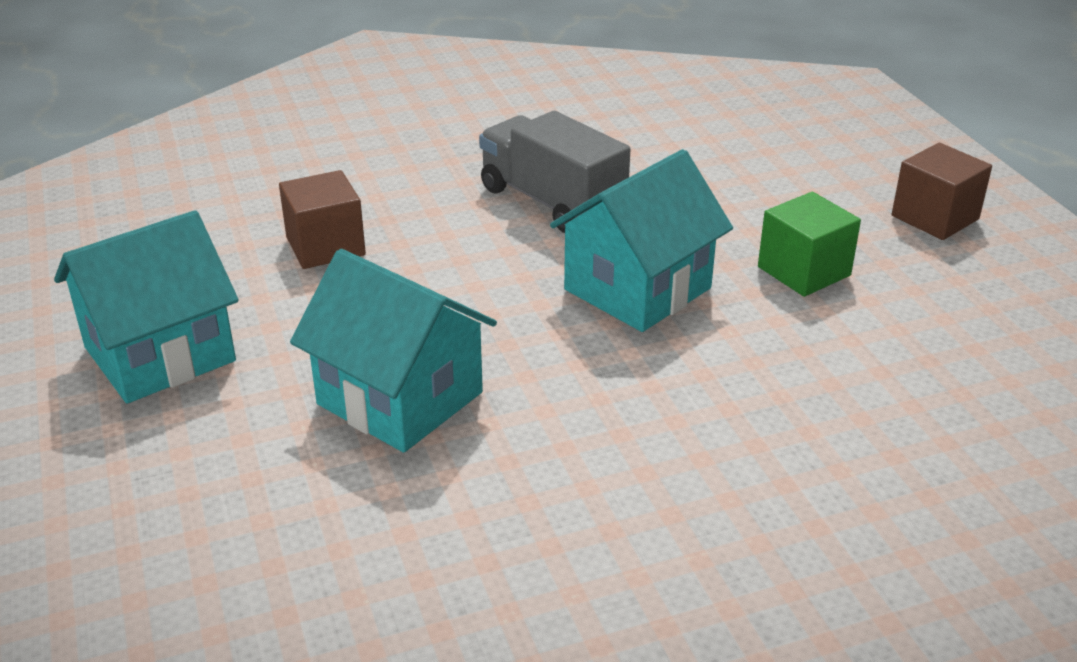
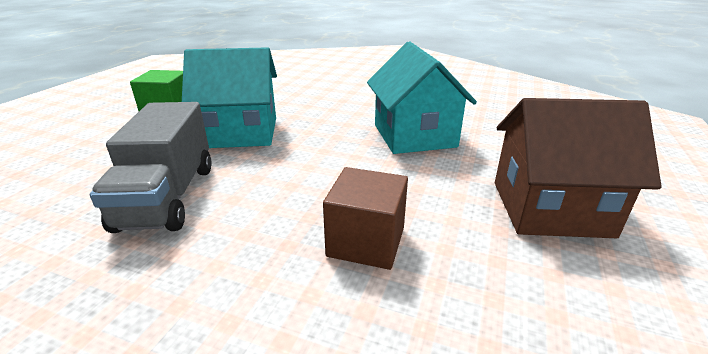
camera: 140 degrees left, 5 degrees down
turquoise house [54,210,239,403] -> brown house [495,98,662,238]
brown cube [892,143,992,240] -> none

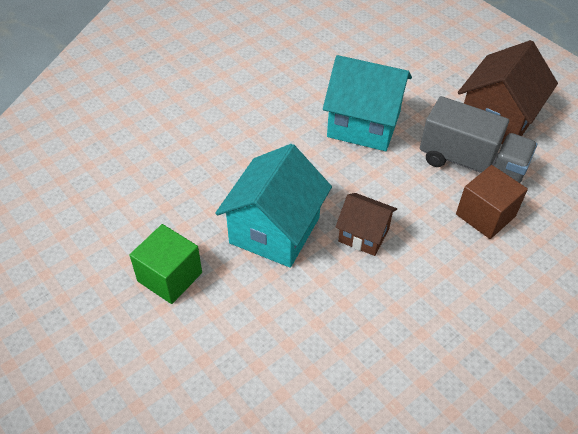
camera: 60 degrees left, 20 degrees up
grey truck [90,102,212,233] -> grey truck moved to [420,96,537,183]
none -> brown house [336,193,397,256]

